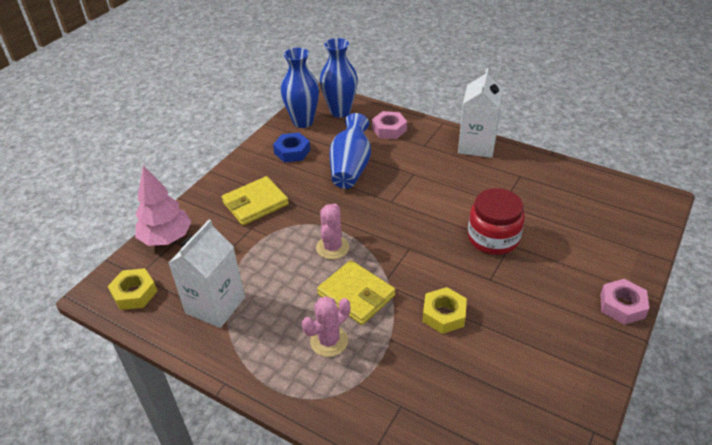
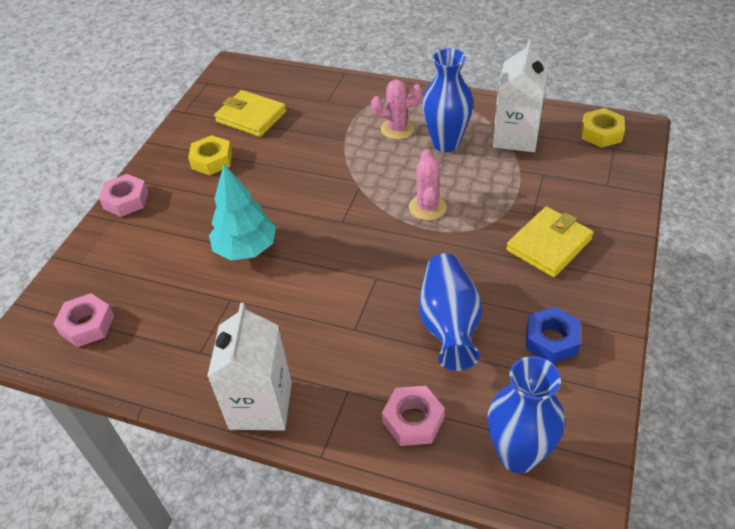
camera: 170 degrees right, 5 degrees up
pink tree [135,166,192,246] -> none
blue vase [281,48,319,128] -> blue vase moved to [422,48,473,152]
pink cactus [302,296,350,357] -> pink cactus turned 45 degrees clockwise [371,80,422,140]
yellow wallet [317,260,395,325] -> yellow wallet moved to [214,90,287,137]
yellow nut [422,287,467,334] -> yellow nut moved to [188,135,232,175]
red jar [468,188,525,255] -> turquoise tree [209,164,276,260]
none -> pink nut [54,293,114,347]

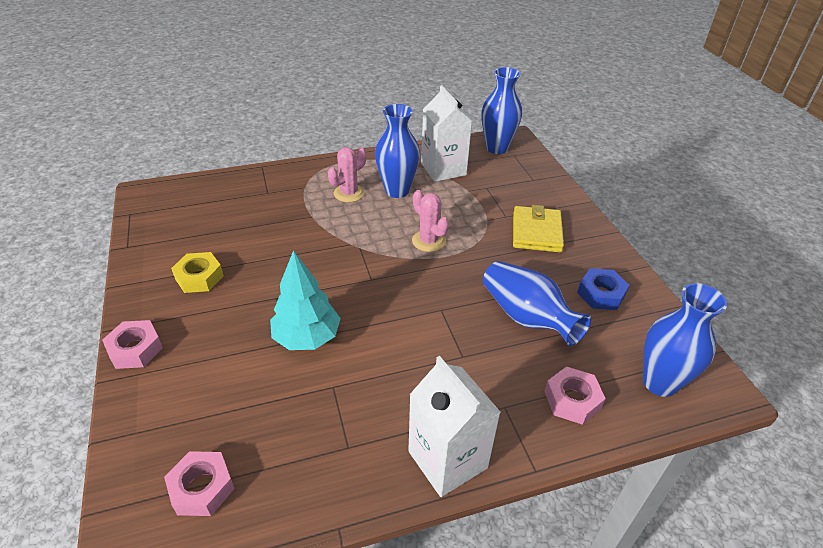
camera: 40 degrees left, 5 degrees down
yellow wallet [214,90,287,137] -> none
yellow nut [581,108,625,148] -> blue vase [481,67,522,154]

